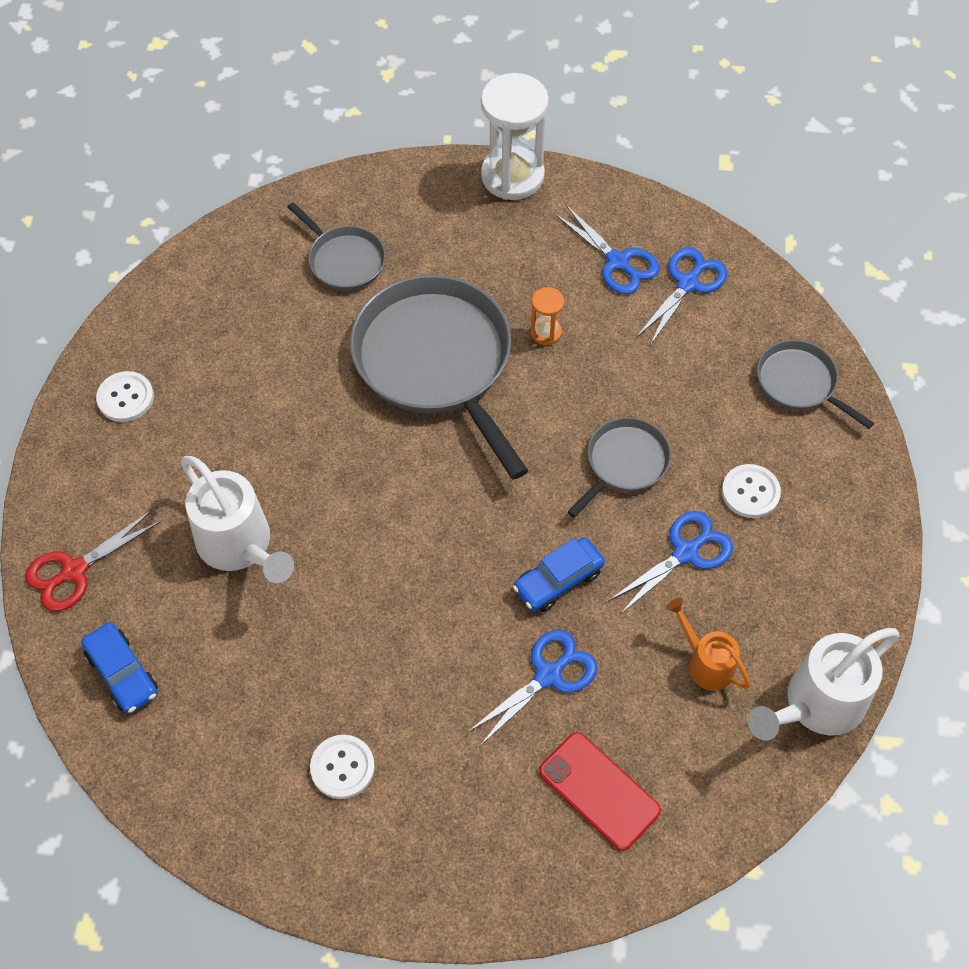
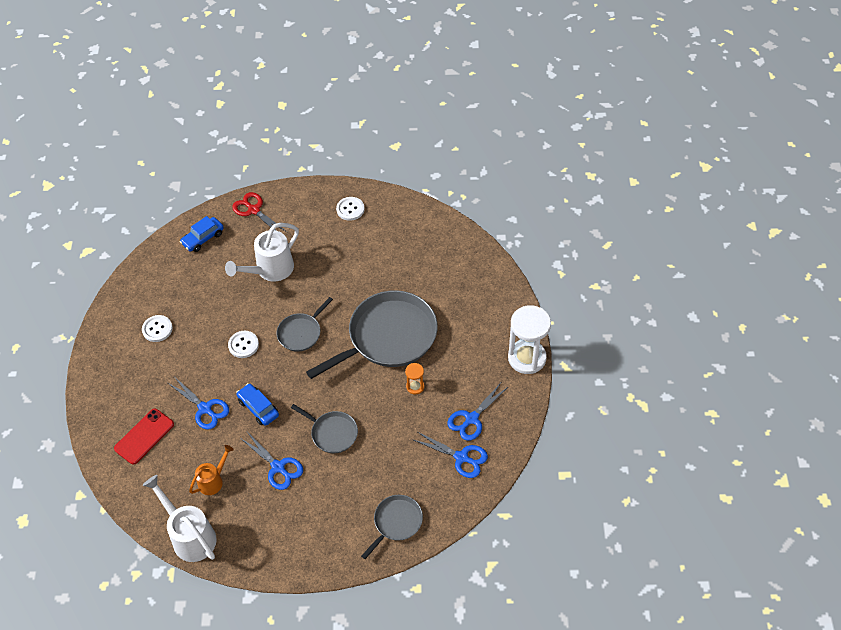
camera: 85 degrees right, 5 degrees down
grey pan [287,202,386,290] -> grey pan moved to [276,297,333,352]
white button [722,464,781,518] -> white button moved to [228,331,259,358]

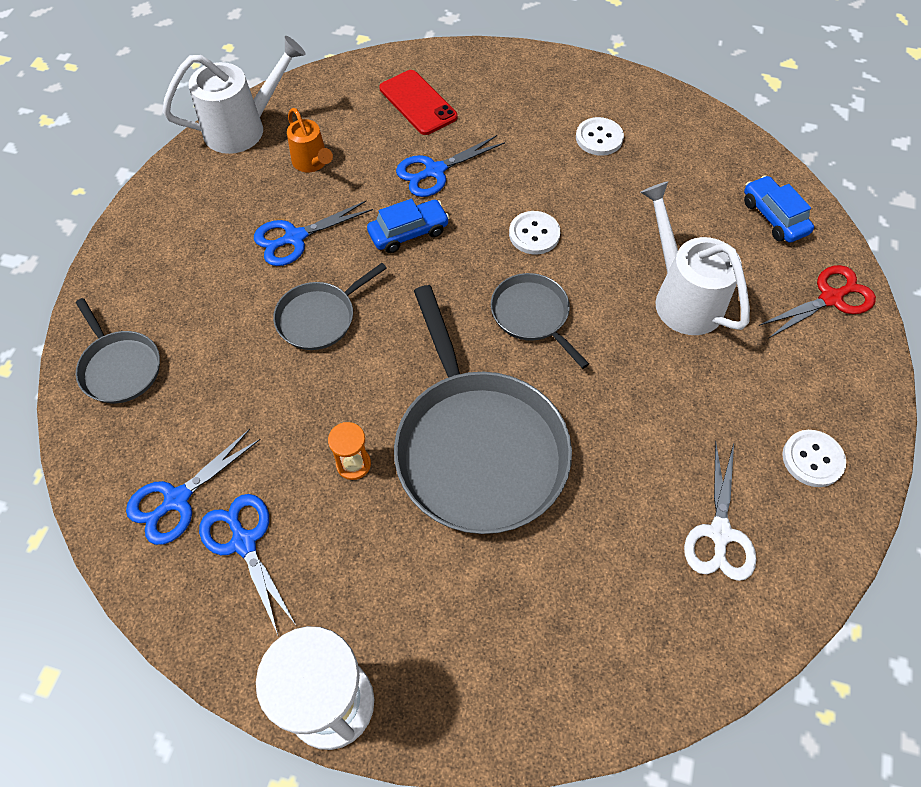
camera: 105 degrees right, 5 degrees up
none -> white scissors [684,441,756,581]

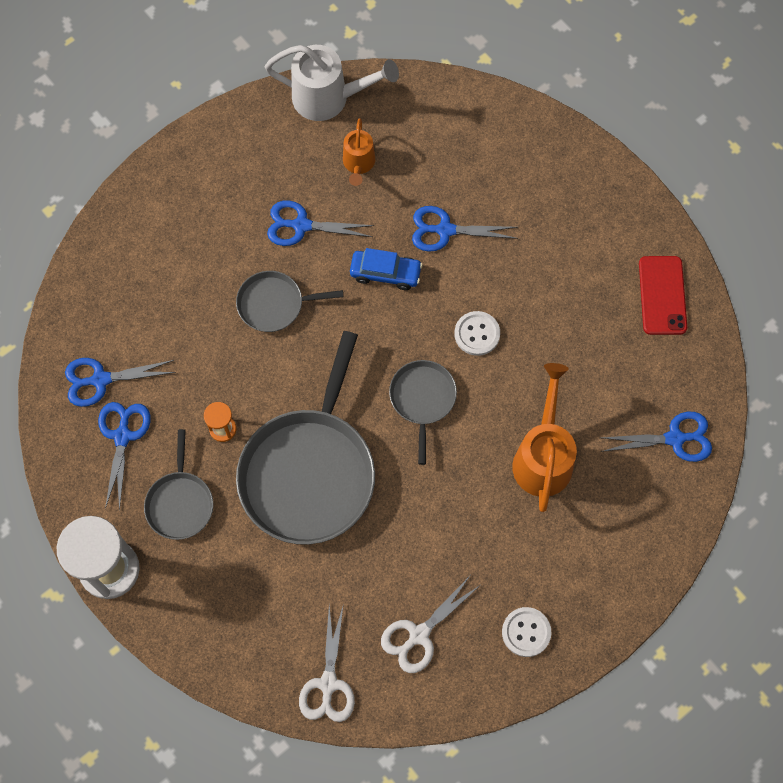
camera: 35 degrees right, 10 degrees up
grey pan [76,298,160,403] -> grey pan moved to [144,429,214,540]
red phone [379,70,458,135] -> red phone moved to [639,256,687,335]
white button [576,117,624,156] -> none
white watering can [640,181,750,335] -> orange watering can [512,363,577,512]
blue car [744,175,814,243] -> blue scissors [601,412,712,462]
red scissors [758,265,876,338] -> none
none -> white scissors [299,605,355,722]

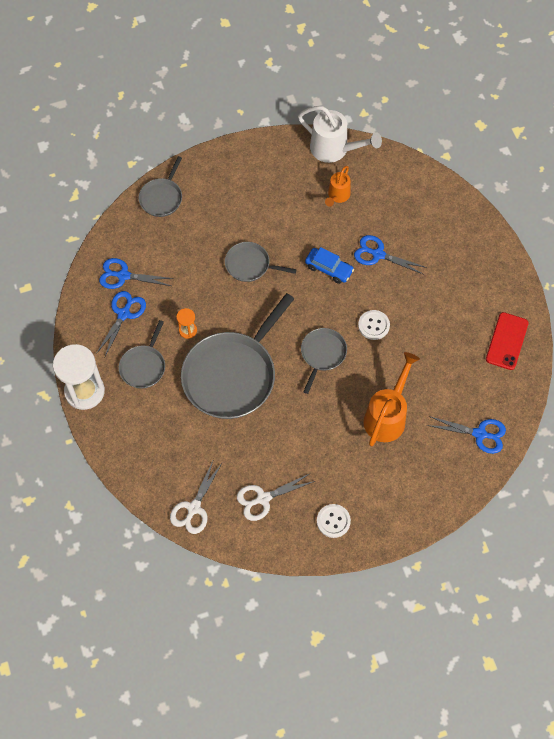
camera: 20 degrees right, 5 degrees down
blue scissors [267,201,374,246] -> none
none -> grey pan [139,156,182,217]

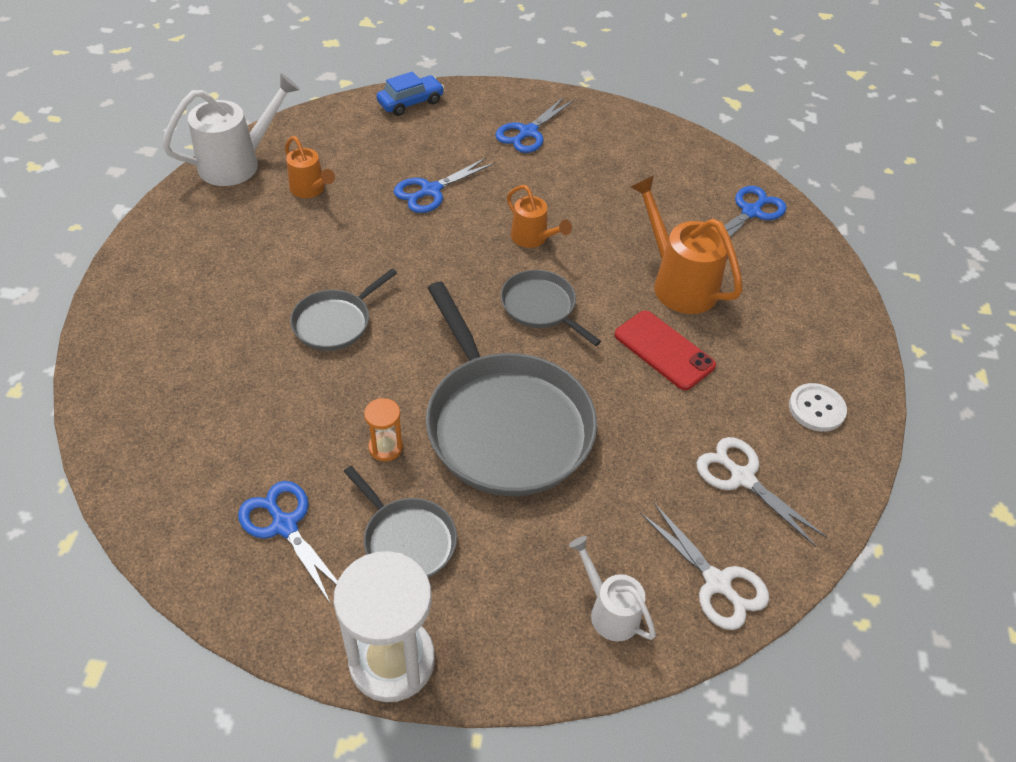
camera: 65 degrees left, 15 degrees down
blue scissors [99,258,174,289] -> blue scissors moved to [495,97,574,153]
grey pan [139,156,182,217] -> none
white scissors [237,473,315,521] -> white scissors turned 135 degrees clockwise [696,437,827,547]
blue car [305,247,354,284] -> blue car moved to [376,72,444,116]
white button [358,310,390,340] -> orange watering can [507,185,572,248]
red phone [486,312,529,370] -> red phone moved to [614,310,716,390]
none -> white watering can [569,536,656,641]

